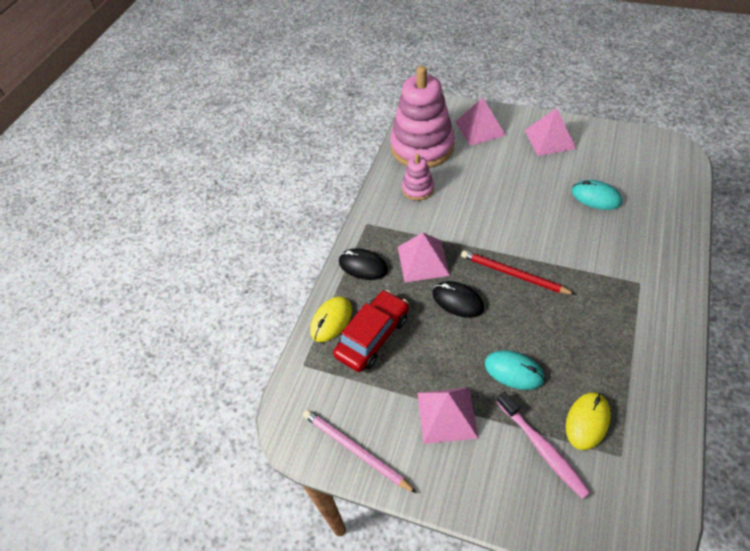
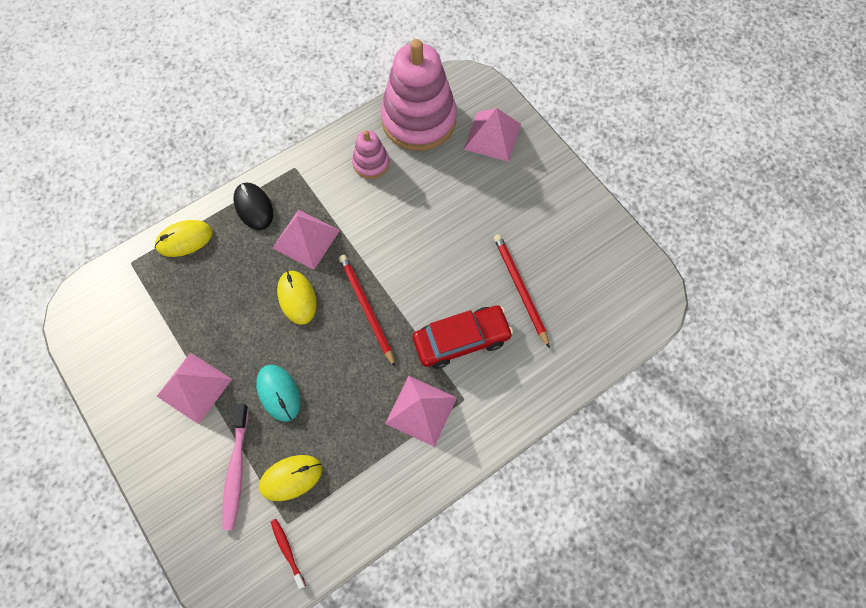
camera: 30 degrees right, 15 degrees up
pink pencil [303,410,417,493] -> none
red car [333,290,409,372] -> red car moved to [413,305,513,369]
black mouse [433,281,484,318] -> yellow mouse [277,270,317,325]
pink pyramid [525,108,576,156] -> pink pyramid moved to [385,376,457,447]
turquoise mouse [572,180,622,210] -> red pencil [494,234,550,348]
none -> red toothbrush [271,519,306,589]

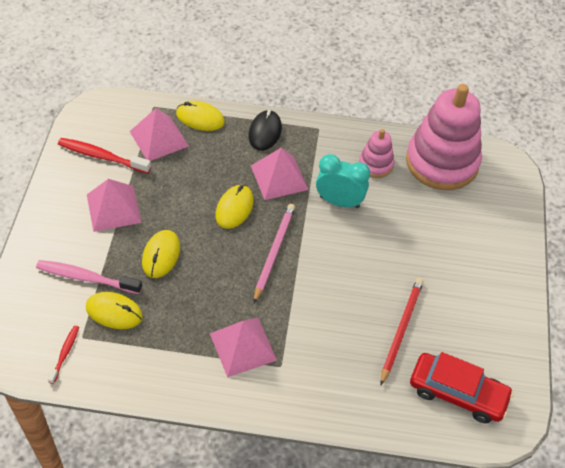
camera: 40 degrees right, 15 degrees down
pink toothbrush [222,404,249,530] -> pink toothbrush turned 60 degrees clockwise [36,260,142,294]
turquoise mouse [256,365,300,422] -> yellow mouse [142,230,180,278]
red pencil [339,255,396,368] -> pink pencil [254,204,295,303]
red car [413,305,513,369] -> red car moved to [410,352,514,423]
pink pyramid [464,108,521,162] -> pink pyramid moved to [130,108,189,161]
none -> red toothbrush [58,138,151,174]
none -> turquoise clock [316,154,370,208]

